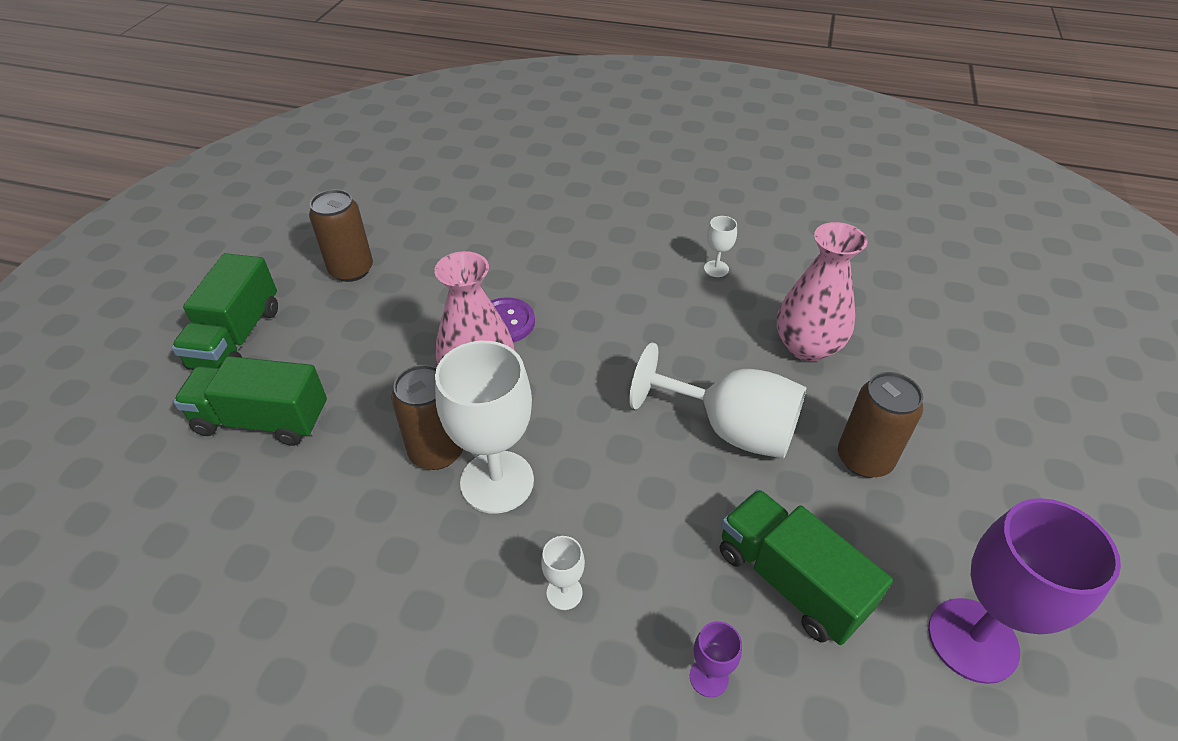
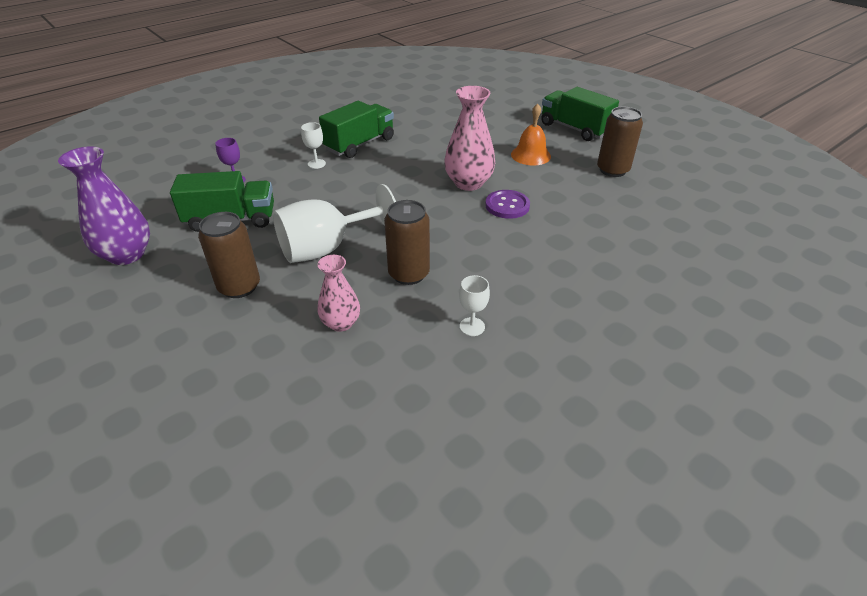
camera: 125 degrees right, 5 degrees down
green truck [173,356,327,446] -> green truck moved to [319,101,394,158]
brown can [391,365,463,470] -> brown can moved to [384,200,430,285]
white goblet [435,341,534,514] -> none
pink vase [777,222,867,361] -> pink vase [317,255,360,332], size x0.62
purple goblet [928,498,1121,684] -> purple vase [58,146,150,265]
none -> orange bell [511,103,551,165]

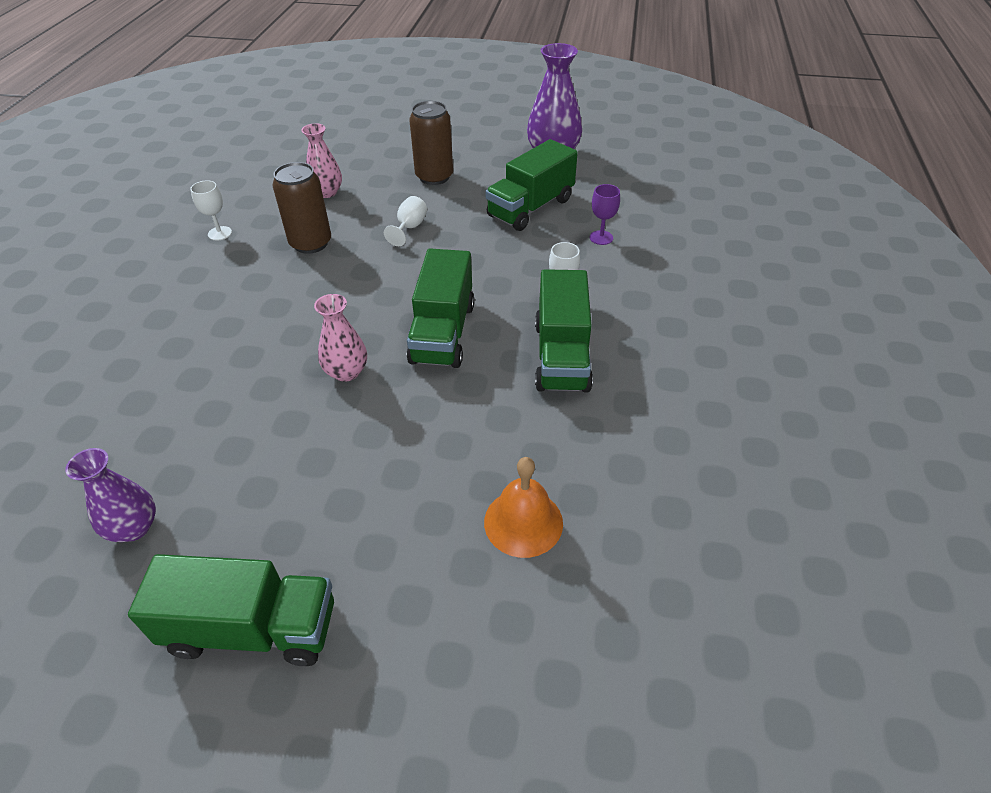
camera: 140 degrees right, 5 degrees up
white goblet [273,184,396,263] -> white goblet [384,196,427,246], size x0.44
pink vase [444,86,495,191] -> pink vase [314,294,367,382], size x0.62
purple button [485,190,530,219] -> none
orange bell [511,103,551,165] -> orange bell moved to [484,457,563,558]
brown can [597,107,643,177] -> purple vase [65,448,156,542]
none -> green truck [406,249,475,368]

